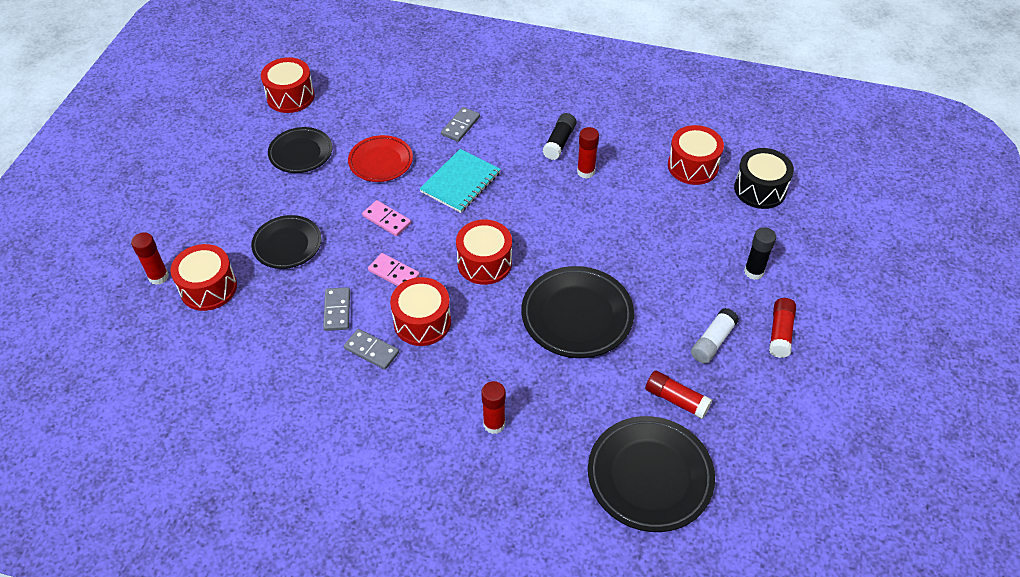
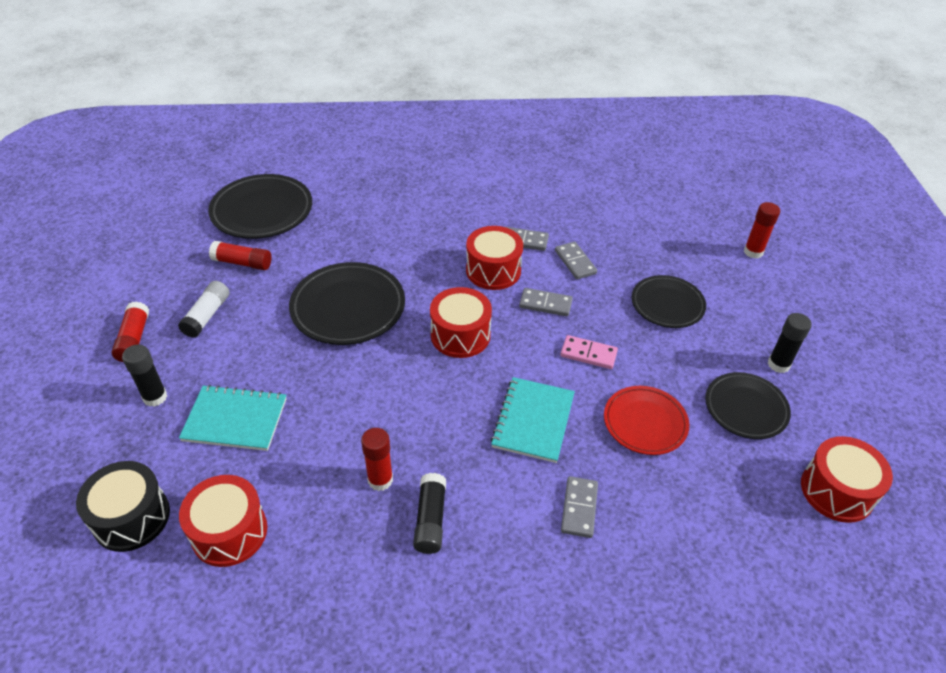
camera: 160 degrees right, 5 degrees down
red drum [171,244,237,311] -> none
pink domino [368,253,420,286] -> grey domino [519,288,573,316]
red glue stick [481,381,506,434] -> none
none -> turquoise notebook [179,385,287,451]
none -> black glue stick [768,313,812,373]

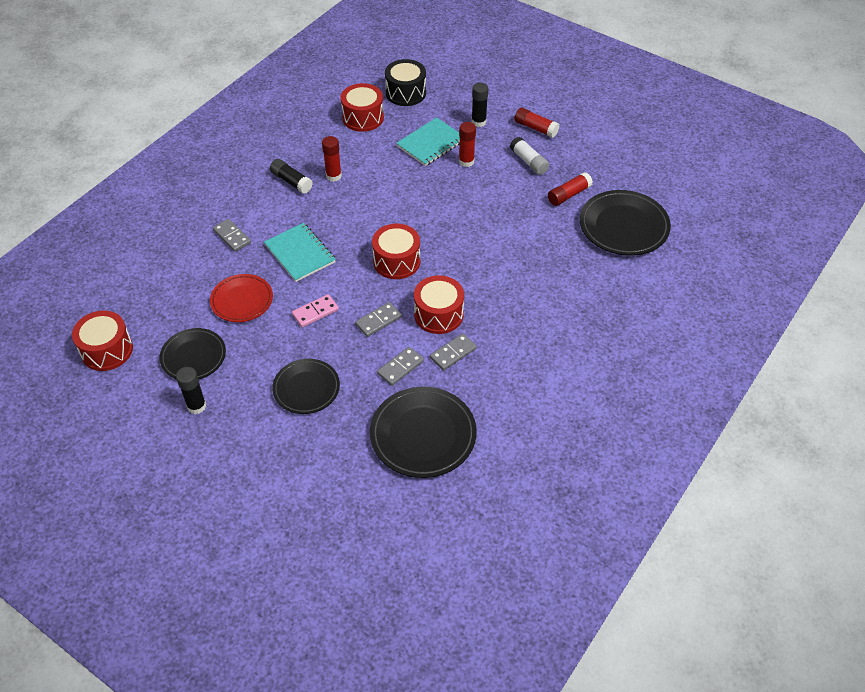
camera: 130 degrees right, 5 degrees up
black plate [289,262,405,345] -> black plate moved to [370,387,477,478]
grey domino [555,242,597,279] -> grey domino turned 60 degrees counterclockwise [377,347,424,386]
red glue stick [744,202,780,259] -> red glue stick moved to [459,122,476,167]

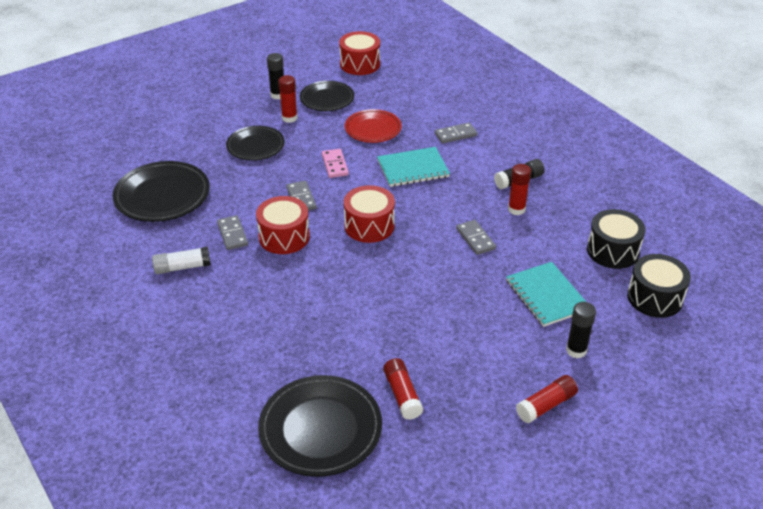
camera: 110 degrees right, 10 degrees down
red drum [341,83,384,132] -> black drum [587,209,646,269]
grey domino [377,347,424,386] -> grey domino moved to [456,220,496,255]
red glue stick [459,122,476,167] -> red glue stick moved to [278,75,298,123]
white glue stick [510,137,549,175] -> white glue stick moved to [152,247,211,274]

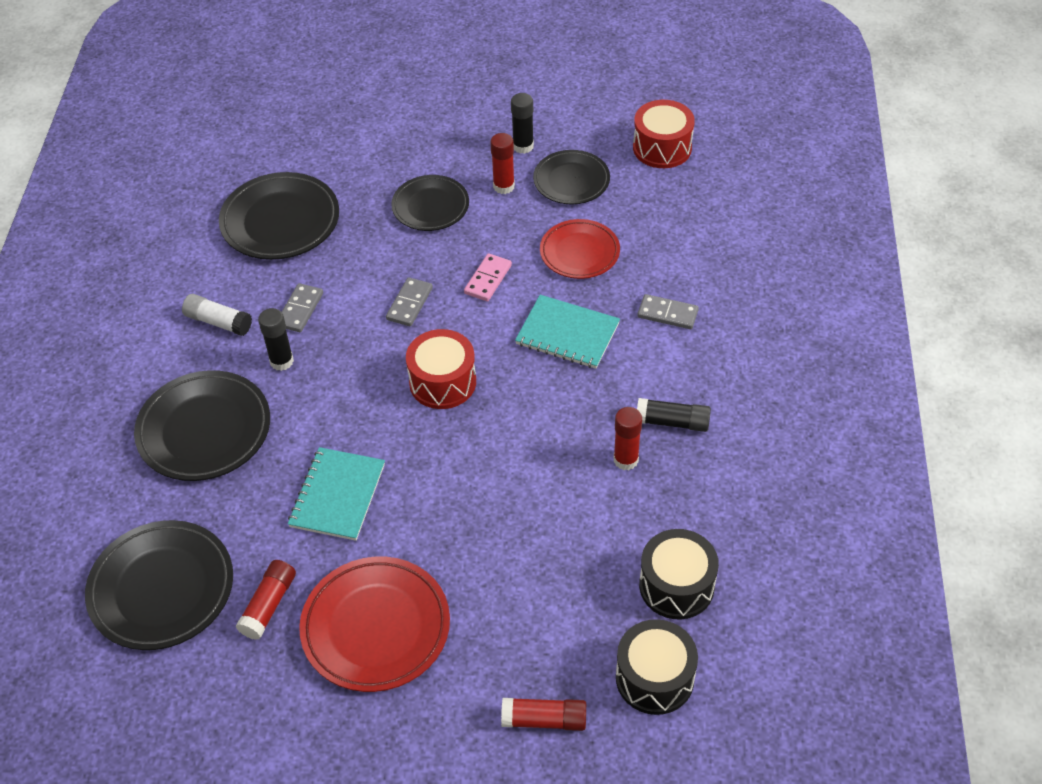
camera: 40 degrees right, 10 degrees up
red drum [256,196,310,254] -> none
grey domino [456,220,496,255] -> none
turquoise notebook [506,262,586,327] -> turquoise notebook moved to [288,447,385,541]
red glue stick [516,375,578,424] -> red glue stick moved to [501,698,586,731]
black glue stick [566,302,596,358] -> black glue stick moved to [258,308,294,371]
none -> black plate [134,370,270,481]
none -> red plate [299,557,450,692]

